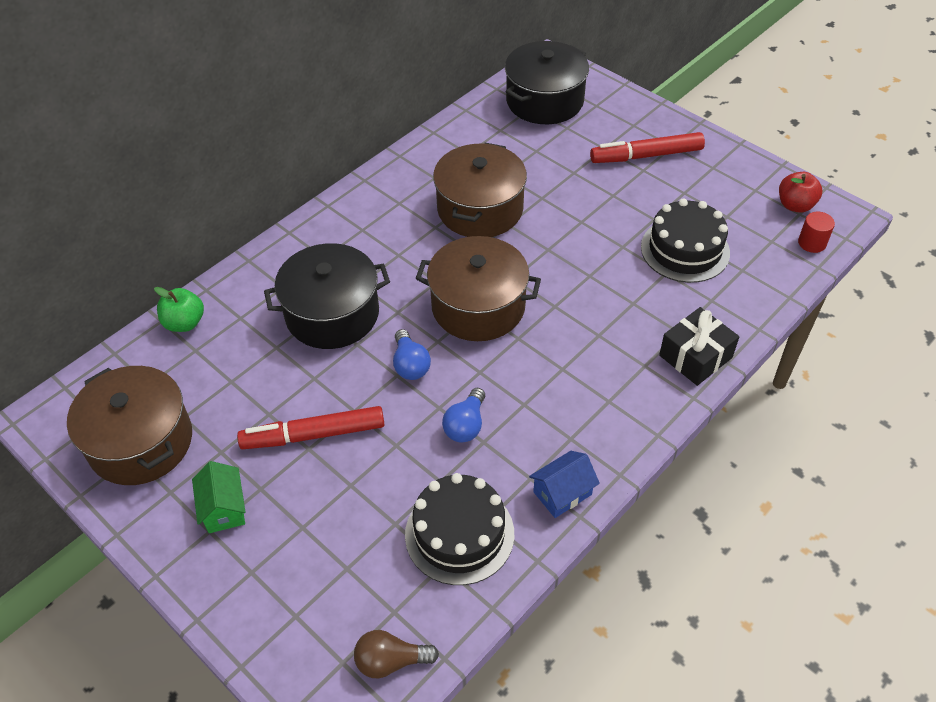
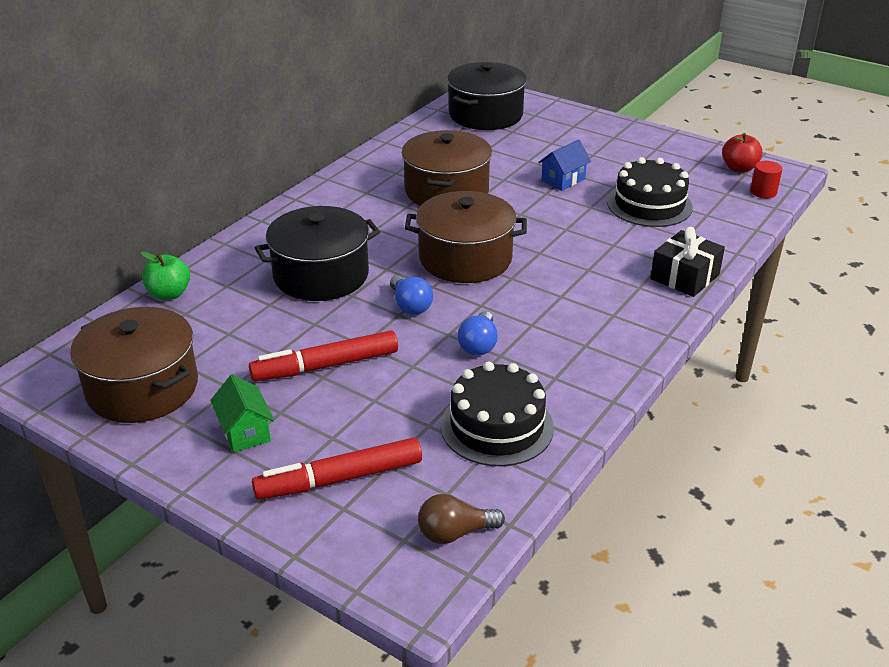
camera: 10 degrees left, 15 degrees down
blue house [529,451,600,518] -> blue house moved to [538,140,591,191]
red marker [590,132,705,163] -> red marker moved to [252,438,422,500]

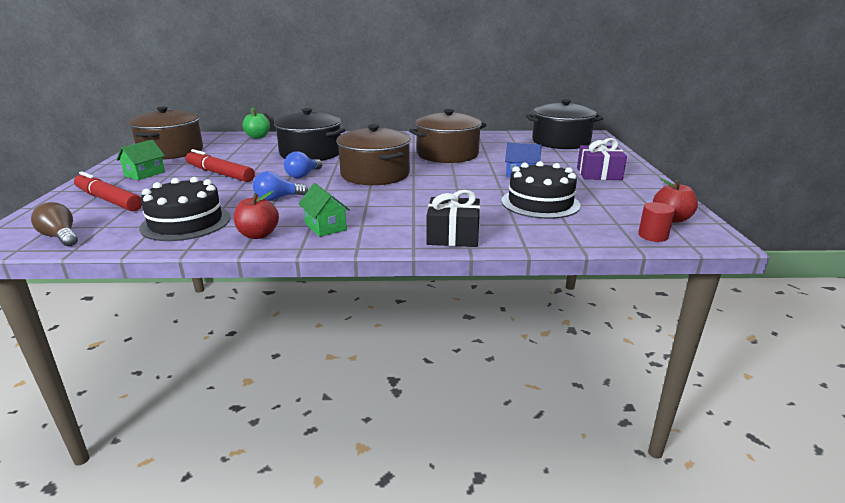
camera: 55 degrees right, 10 degrees down
none -> red apple [234,191,279,239]
none -> green house [299,183,350,237]
none -> purple gift [577,138,627,180]

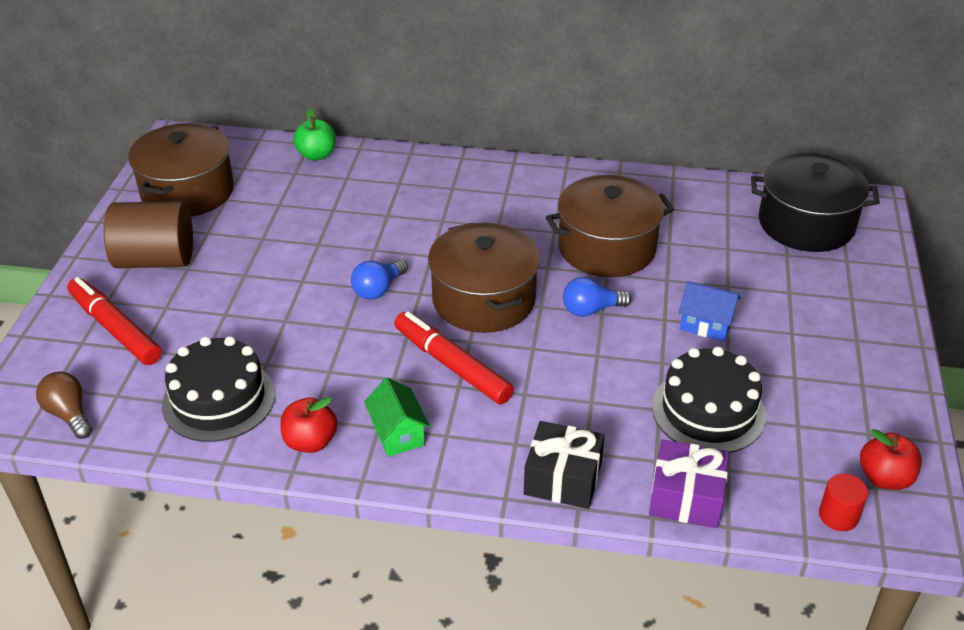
camera: 10 degrees right, 15 degrees up
green house [116,140,165,180] -> brown cylinder [104,201,193,268]
red marker [186,149,255,182] -> red marker moved to [394,312,514,404]
blue light bulb [253,171,308,201] -> blue light bulb moved to [563,277,632,317]
black pot [273,108,345,161] -> none
purple gift [577,138,627,180] -> purple gift moved to [649,440,729,528]

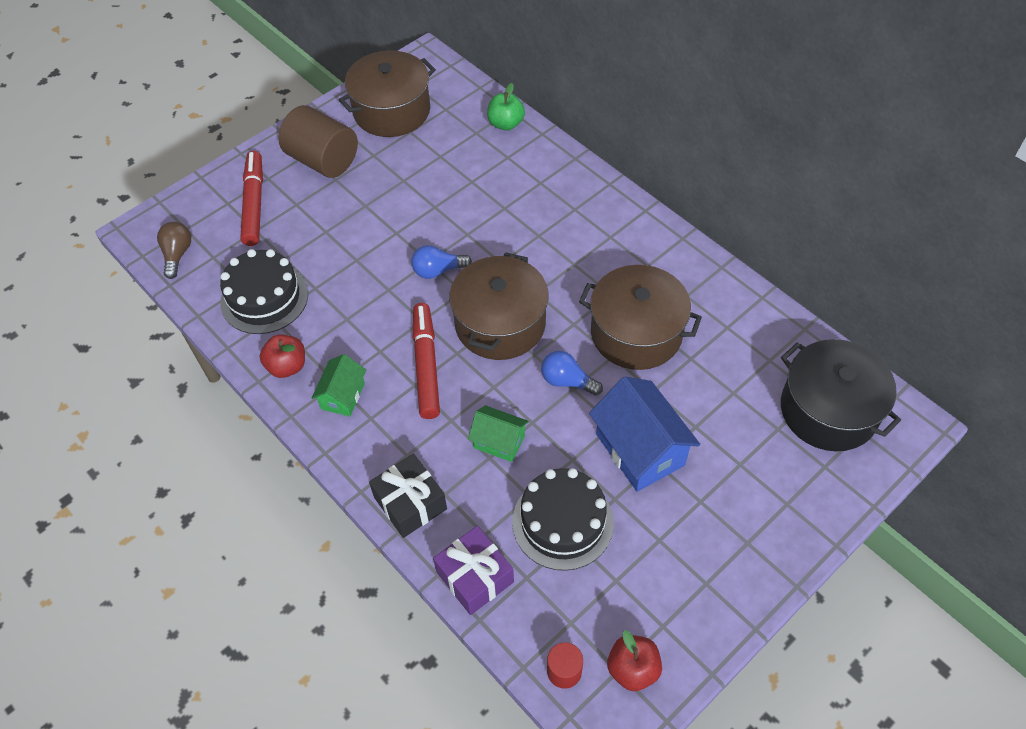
camera: 40 degrees right, 15 degrees up
blue house [679,281,740,341] -> blue house [589,377,700,492], size x1.76
none -> green house [468,405,529,462]

